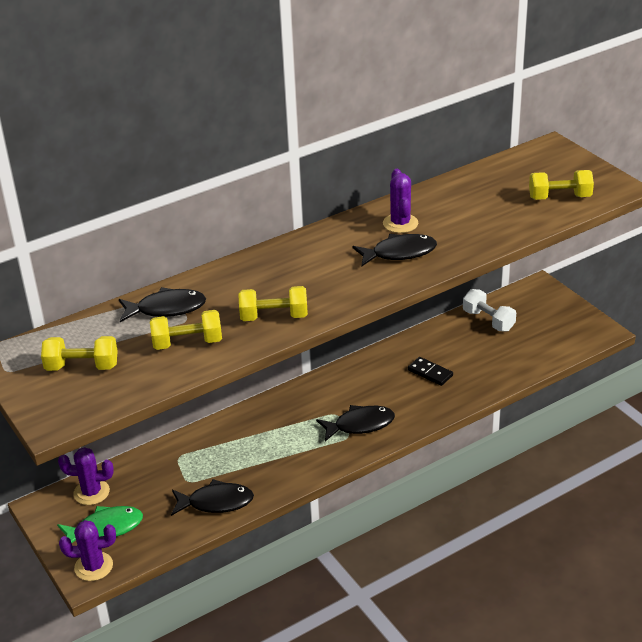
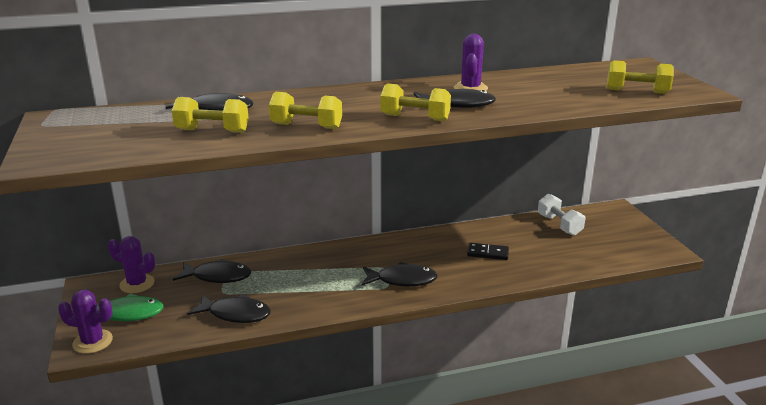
camera: 15 degrees right, 10 degrees down
yellow dumbbell [41,336,118,371] -> yellow dumbbell moved to [380,83,451,121]
black domino [408,357,453,386] -> black domino turned 45 degrees counterclockwise [467,243,509,260]
none -> black fish [173,258,251,283]

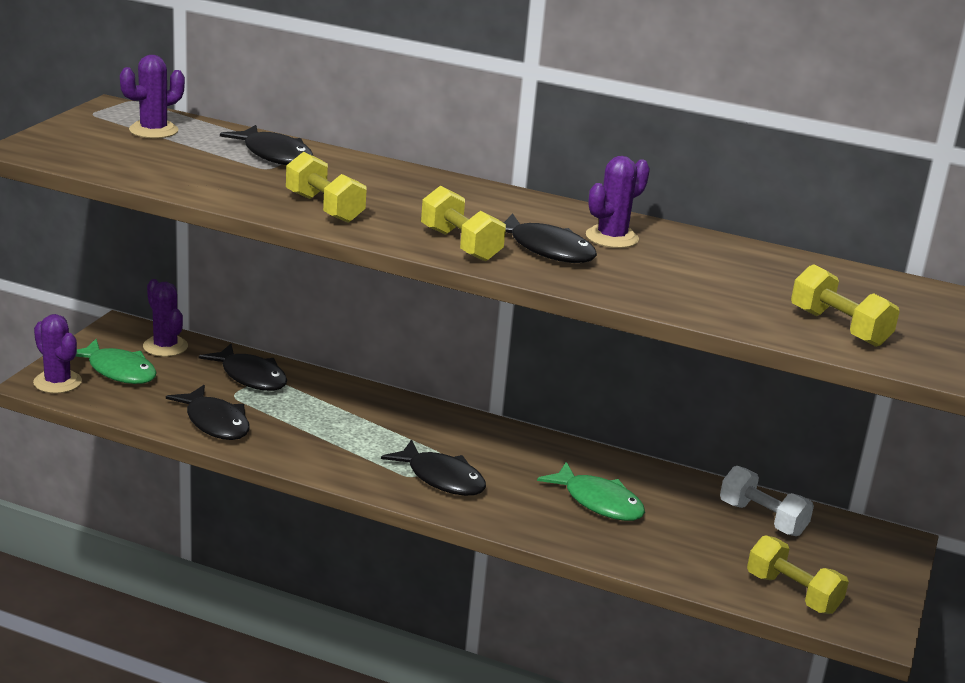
camera: 35 degrees right, 0 degrees up
yellow dumbbell [172,97,249,133] -> yellow dumbbell moved to [747,535,849,614]
black domino [467,243,509,260] -> green fish [537,462,645,521]
white dumbbell [538,194,585,236] -> white dumbbell turned 60 degrees counterclockwise [720,466,814,536]
none -> purple cactus [120,55,185,139]

